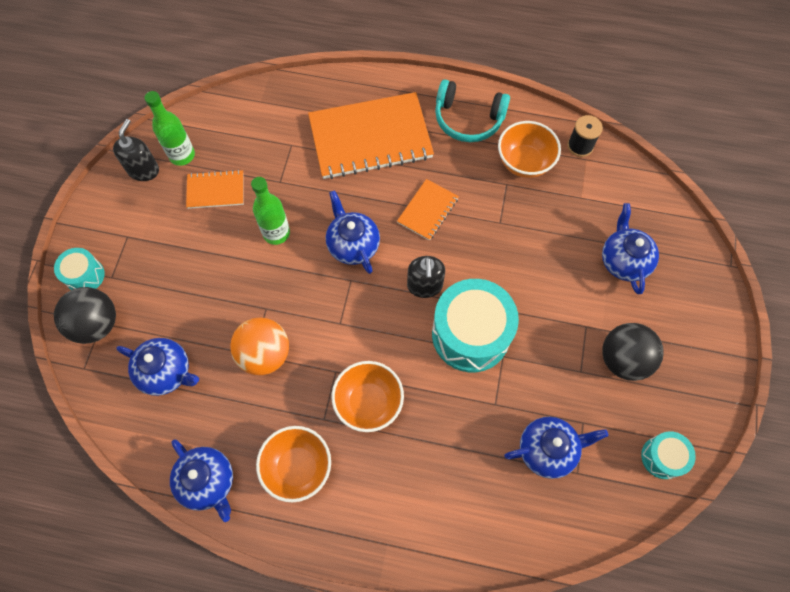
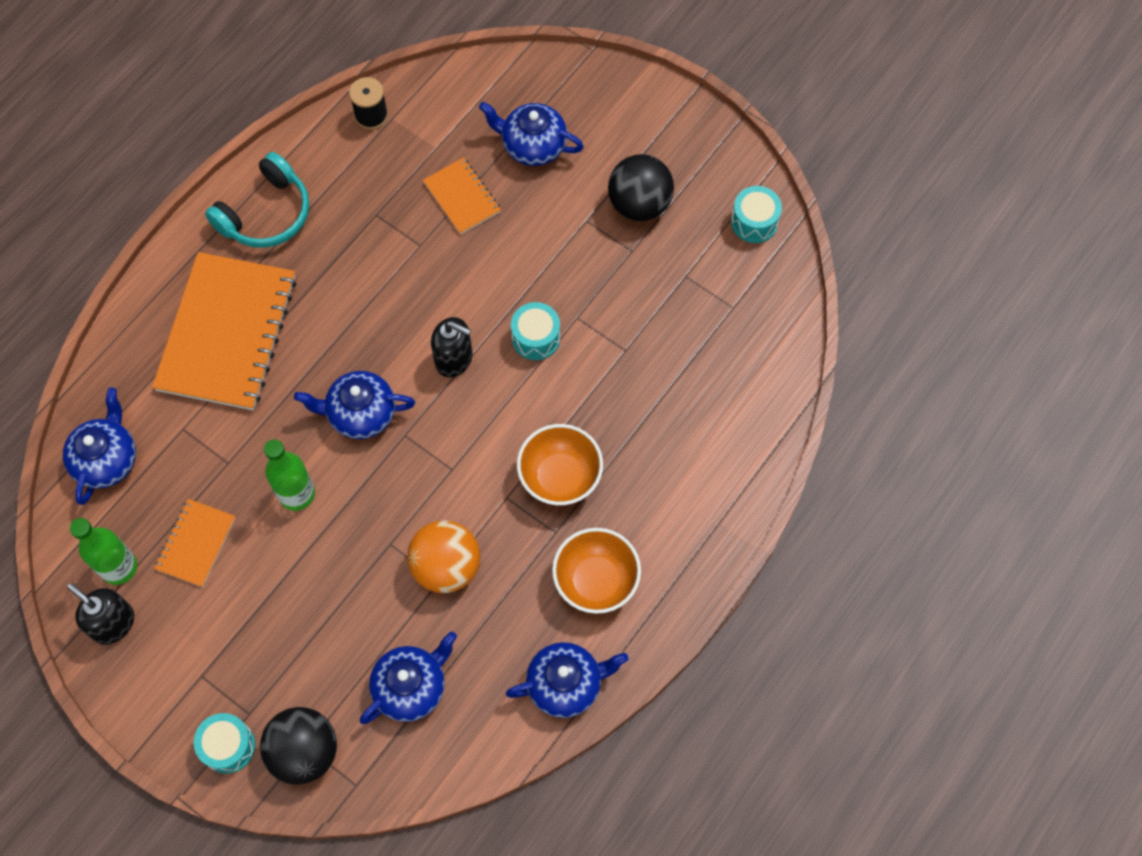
camera: 65 degrees left, 0 degrees up
orange notebook [397,179,459,241] -> orange notebook moved to [423,158,501,235]
turquoise drum [432,279,519,372] -> turquoise drum [511,302,560,360], size x0.51
orange bowl [498,121,561,178] -> none
blue teapot [504,417,608,479] -> blue teapot moved to [63,388,136,505]

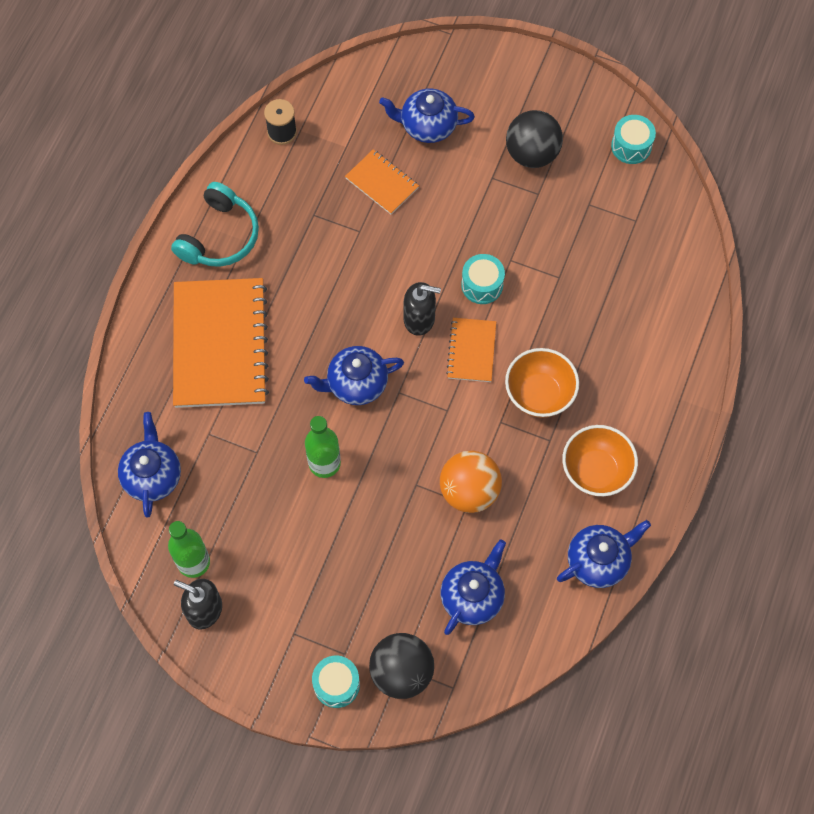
camera: 15 degrees left, 0 degrees up
orange notebook [154,499,236,587] -> orange notebook moved to [446,318,496,382]

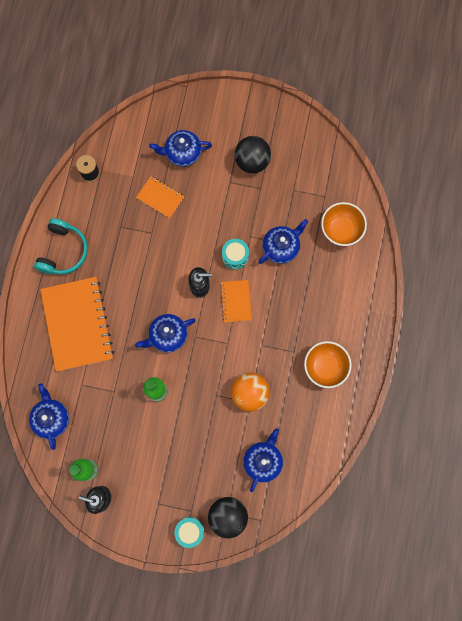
camera: 10 degrees left, 10 degrees up
orange bowl [505,348,579,418] -> orange bowl moved to [321,202,367,246]
blue teapot [557,520,651,588] -> blue teapot moved to [258,219,308,264]
turquoise drum [611,115,656,164] -> none

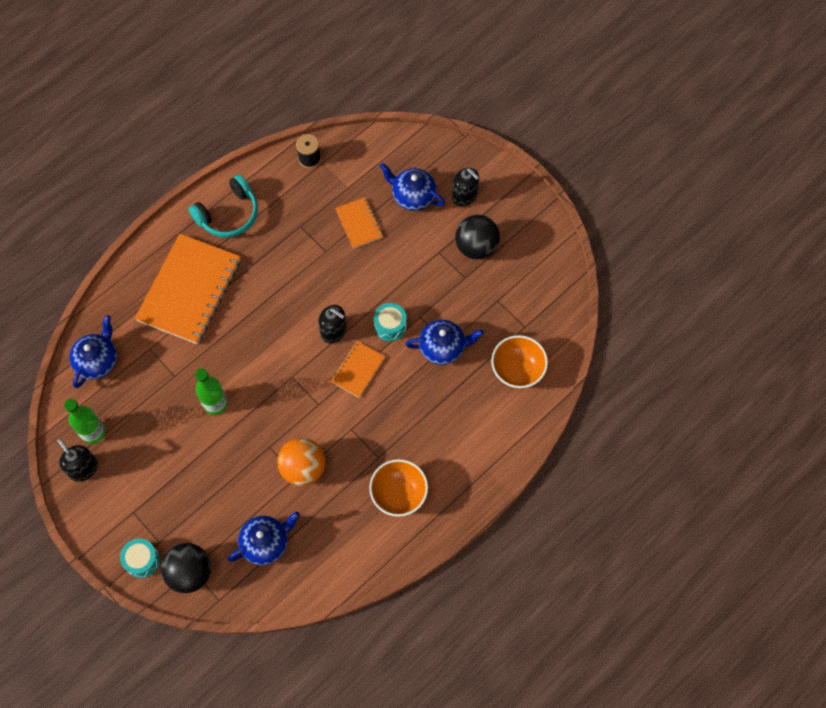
camera: 35 degrees right, 10 degrees down
blue teapot [135,314,196,352] -> none
none -> black soap dispenser [452,168,479,206]

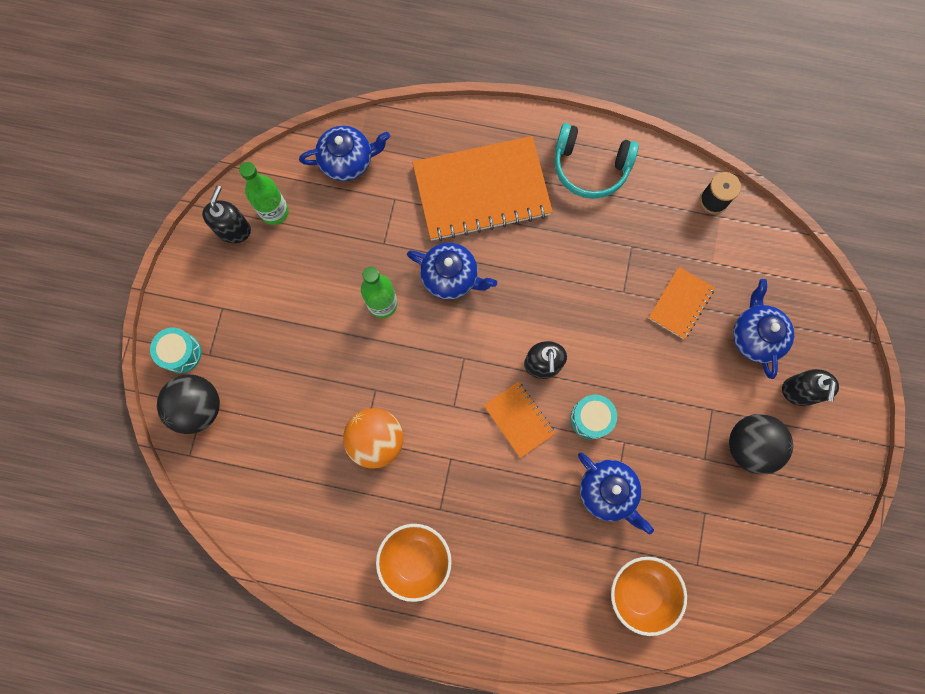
camera: 55 degrees right, 10 degrees up
blue teapot [228,512,300,565] -> blue teapot moved to [407,243,497,300]
orange notebook [331,341,385,398] -> orange notebook turned 60 degrees clockwise [484,381,555,458]

